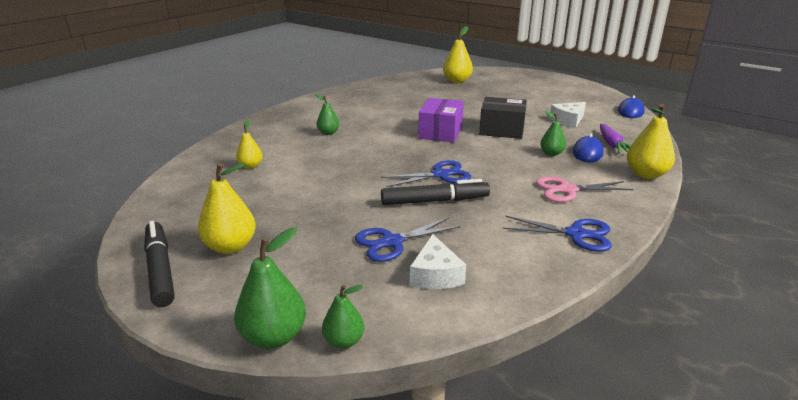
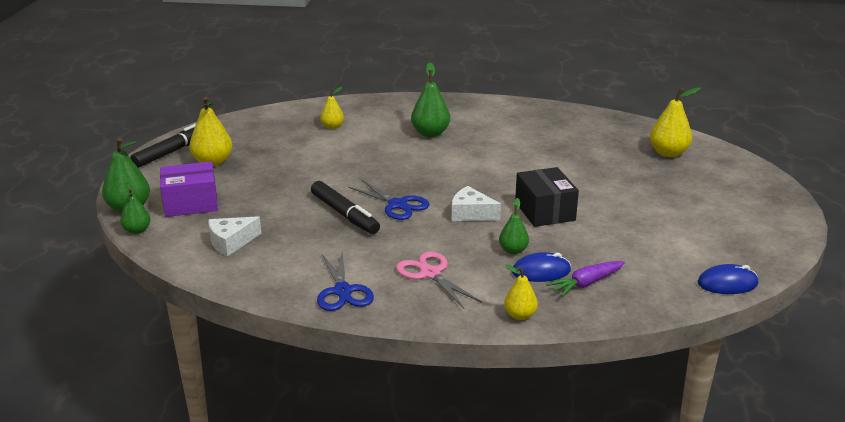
camera: 60 degrees right, 0 degrees up
green pear [316,94,339,135] -> green pear [411,62,450,137], size x1.64
blue scissors [355,218,461,262] -> none
purple box [418,98,464,142] -> purple box moved to [160,162,218,217]
white cheese [549,102,586,128] -> white cheese moved to [452,186,501,221]
yellow pear [627,104,675,179] -> yellow pear [504,264,538,320], size x0.61

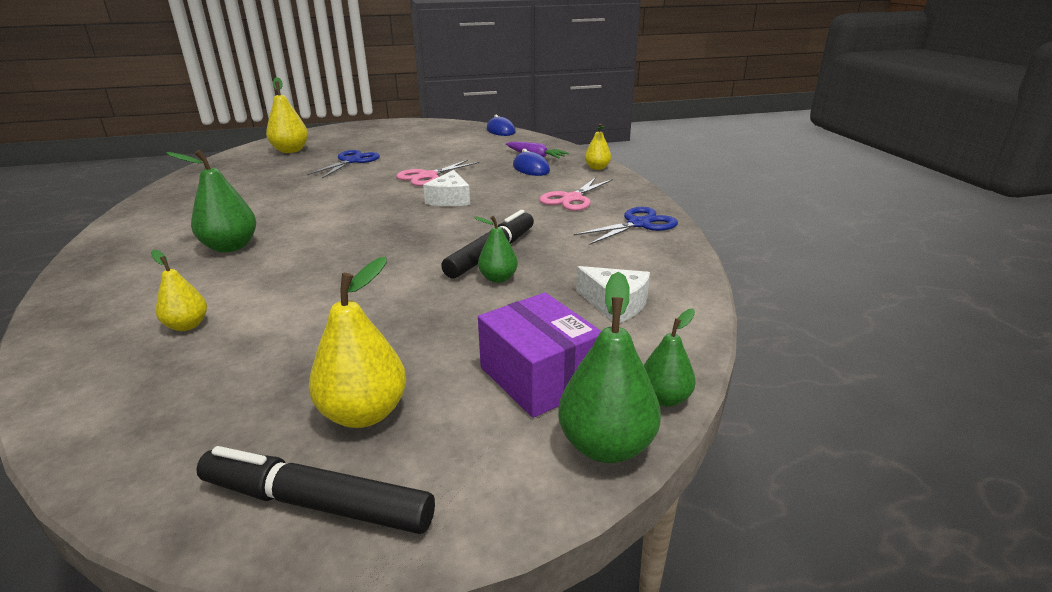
camera: 110 degrees left, 0 degrees up
blue scissors [348,180,430,220] -> blue scissors moved to [307,150,380,179]
green pear [499,198,529,254] -> green pear moved to [474,216,518,283]
black box [515,167,579,227] -> pink scissors [396,160,479,186]

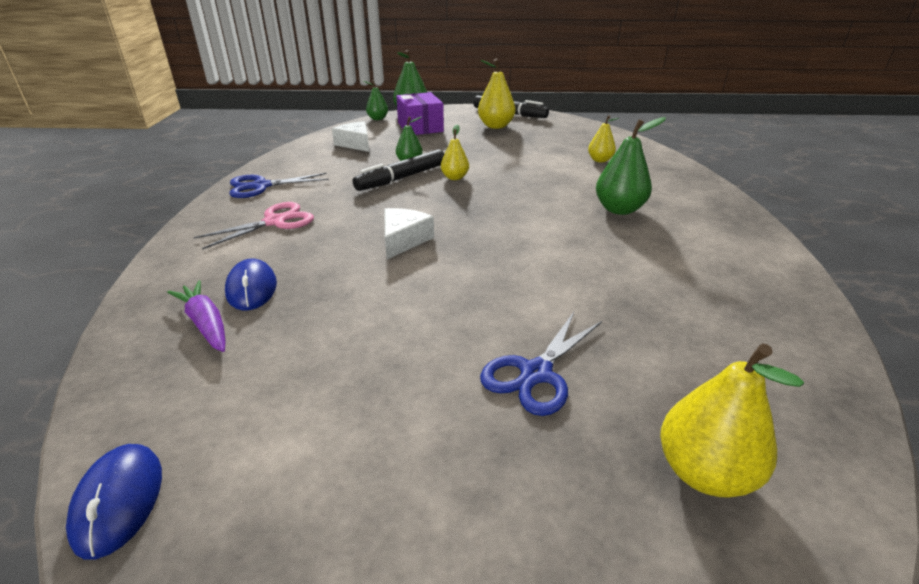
camera: 165 degrees left, 5 degrees up
pink scissors [396,160,479,186] -> none
yellow pear [585,124,611,170] -> yellow pear moved to [441,124,469,180]

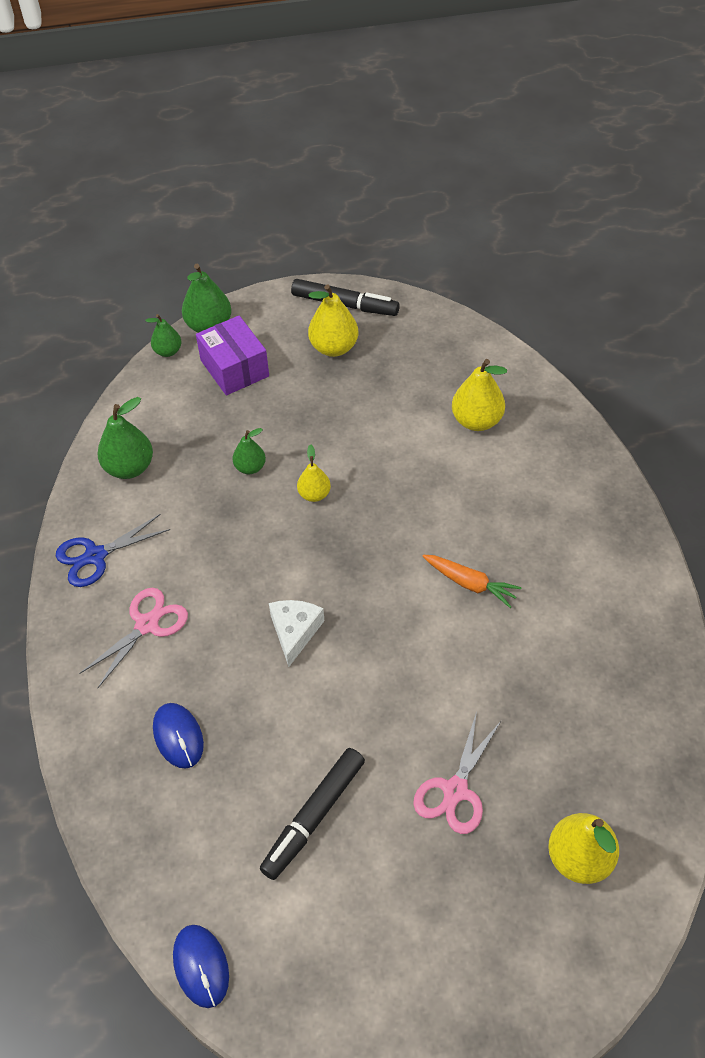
camera: 10 degrees left, 20 degrees up
purple carrot [167,280,226,352] -> none
white cheese [332,121,369,152] -> none
black marker [353,149,444,191] -> black marker moved to [260,748,365,880]
blue scissors [480,312,602,416] -> pink scissors [413,711,502,834]
yellow pear [588,115,619,163] -> yellow pear [452,359,507,431], size x1.64
green pear [596,117,666,215] -> green pear moved to [97,397,153,479]
none -> orange carrot [422,555,522,608]

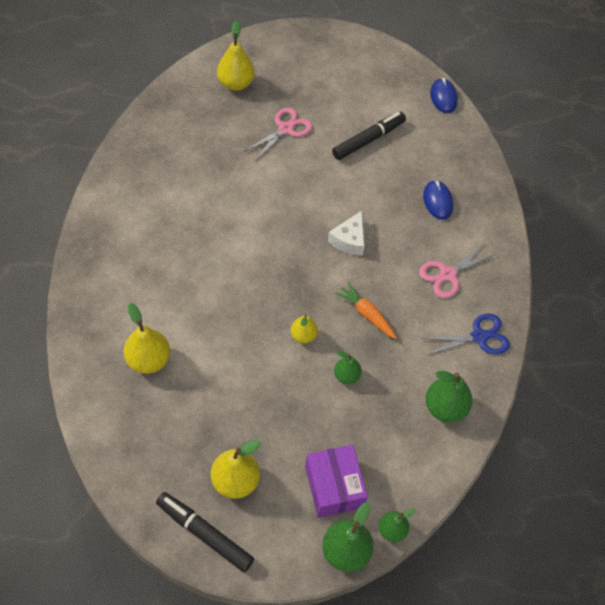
camera: 170 degrees left, 5 degrees up
orange carrot [422,555,522,608] -> orange carrot moved to [335,282,397,339]

